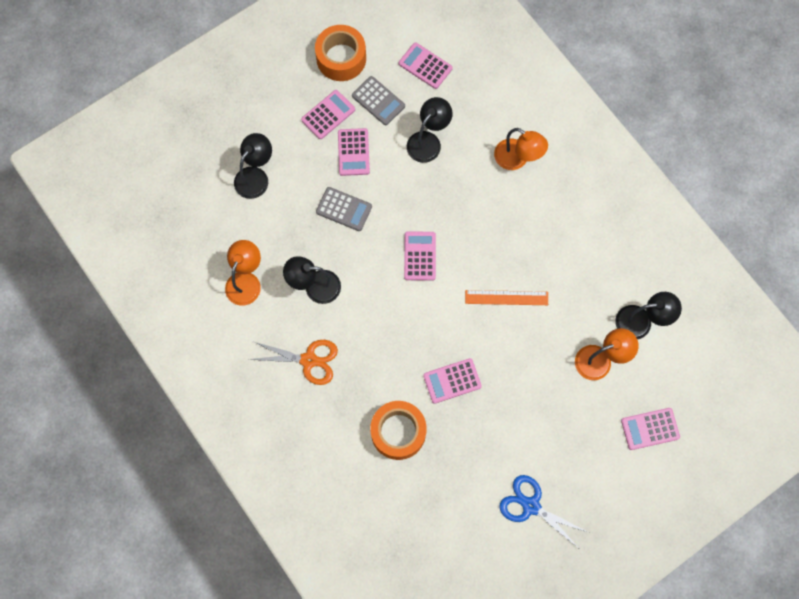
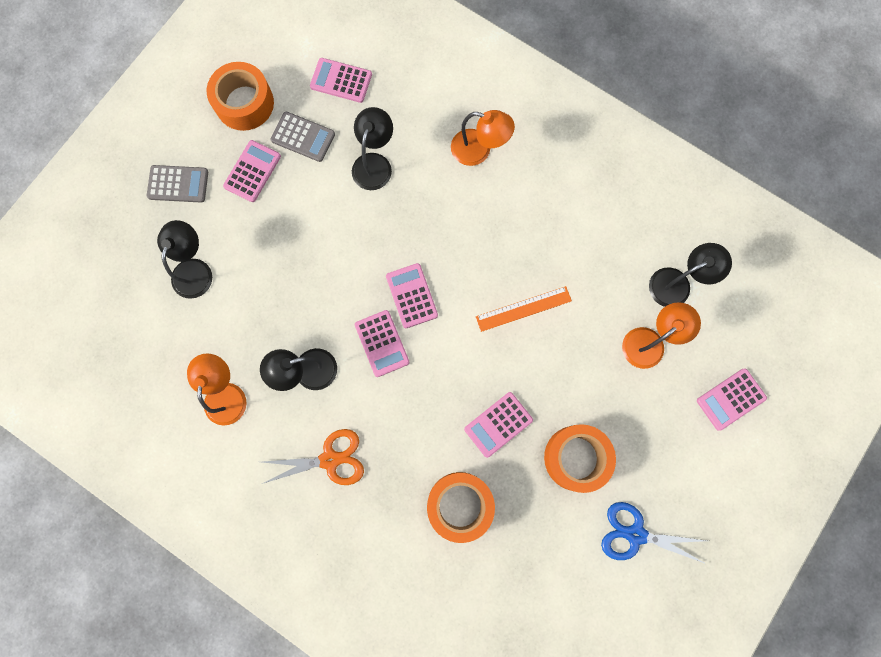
camera: 20 degrees left, 5 degrees up
grey calculator [316,187,372,231] -> grey calculator moved to [147,165,208,203]
pink calculator [338,128,370,176] -> pink calculator moved to [355,310,409,377]
none -> orange tape [544,424,616,493]

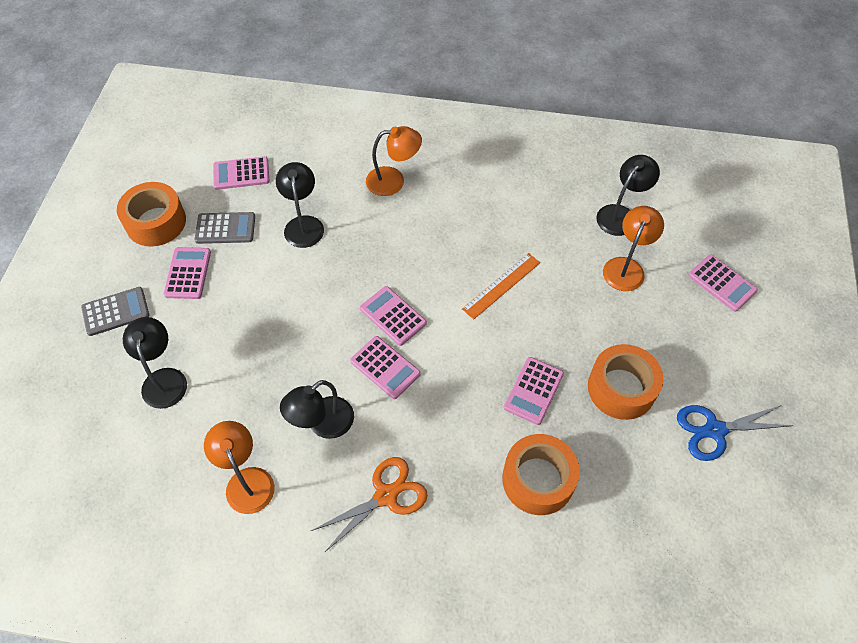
camera: 25 degrees left, 20 degrees down
pink calculator [697,368,767,431] -> pink calculator turned 75 degrees counterclockwise [688,254,758,312]

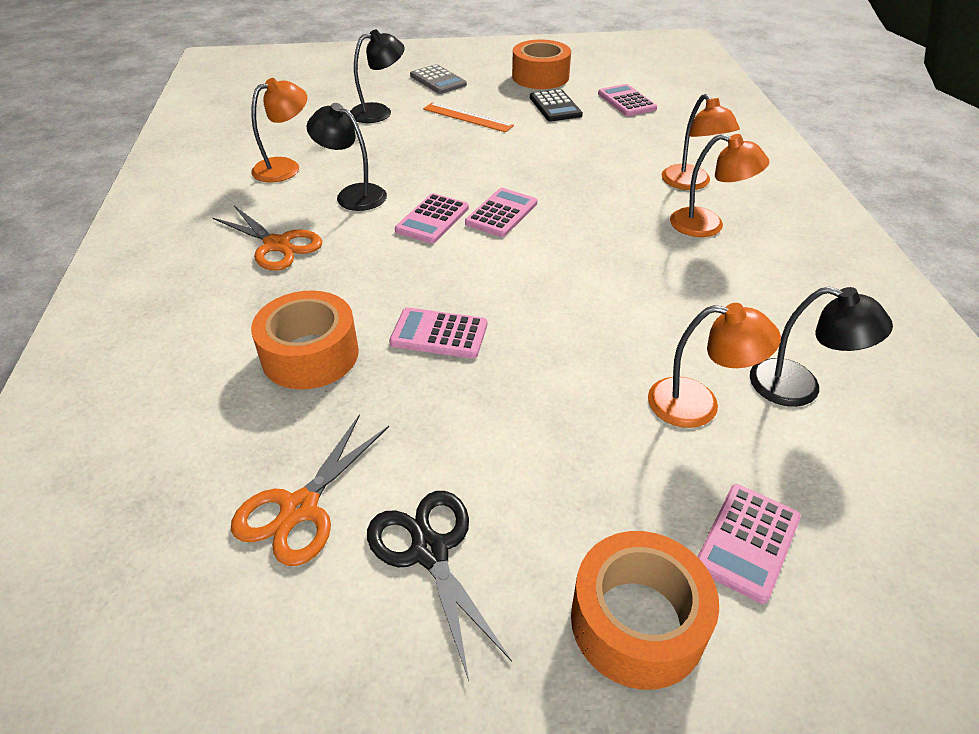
camera: 75 degrees right, 15 degrees down
pink calculator [164,247,211,299] -> none
grey calculator [195,212,255,244] -> black calculator [530,89,583,122]
black lamp [276,162,324,248] -> none
orange ruler [462,253,540,320] -> orange ruler moved to [423,103,514,132]
orange tape [588,344,664,420] -> orange tape moved to [571,531,719,690]
blue scissors [677,405,793,461] -> black scissors [367,491,512,681]
none -> orange scissors [231,414,389,566]
none -> orange lamp [670,134,769,237]

